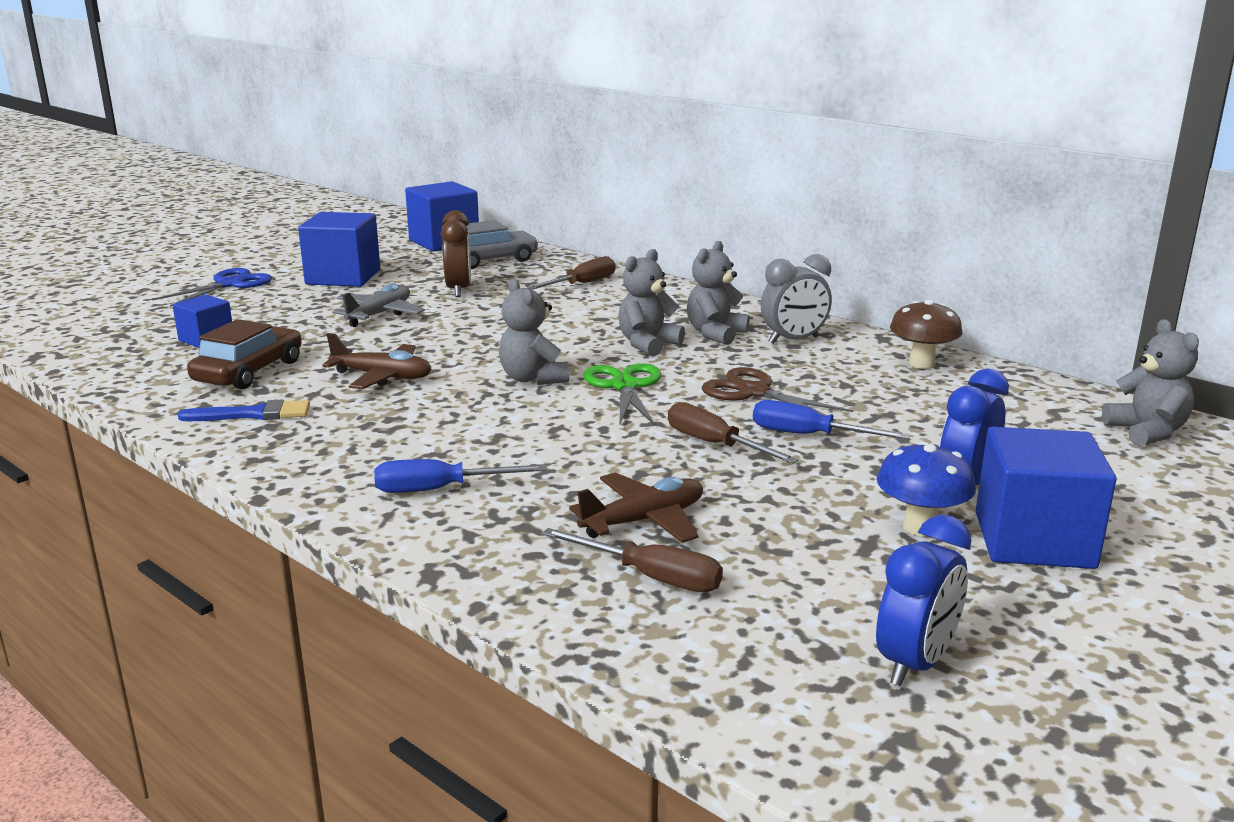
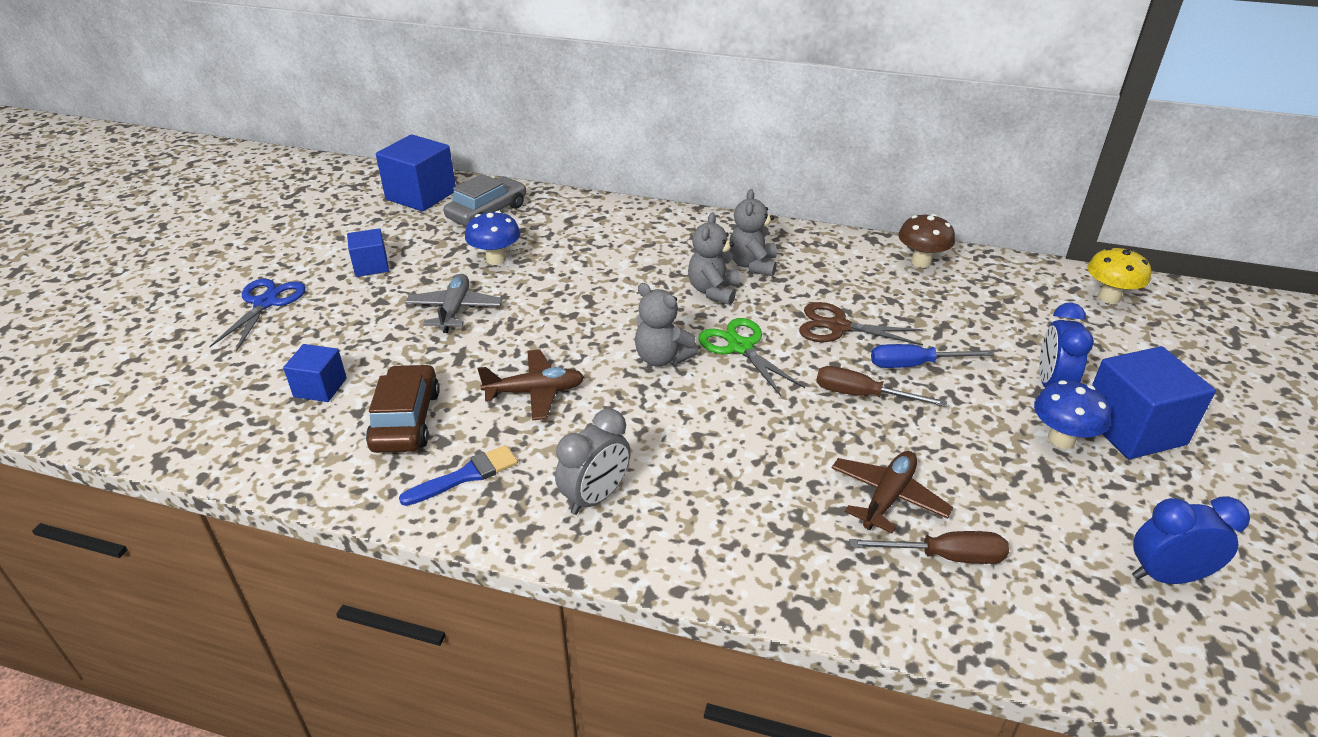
camera: 25 degrees left, 15 degrees up
blue cube [298,212,380,287] -> blue cube [347,228,389,277], size x0.57
blue screwdriver [374,459,547,493] -> none
brown clock [441,210,471,297] -> blue mushroom [465,211,520,265]
brown screwdriver [527,256,615,290] -> none
grey clock [761,254,832,344] -> grey clock moved to [555,408,631,515]
blue clock [876,514,971,686] -> blue clock turned 105 degrees counterclockwise [1132,496,1250,584]
grey teddy bear [1102,319,1199,447] -> yellow mushroom [1087,247,1151,304]

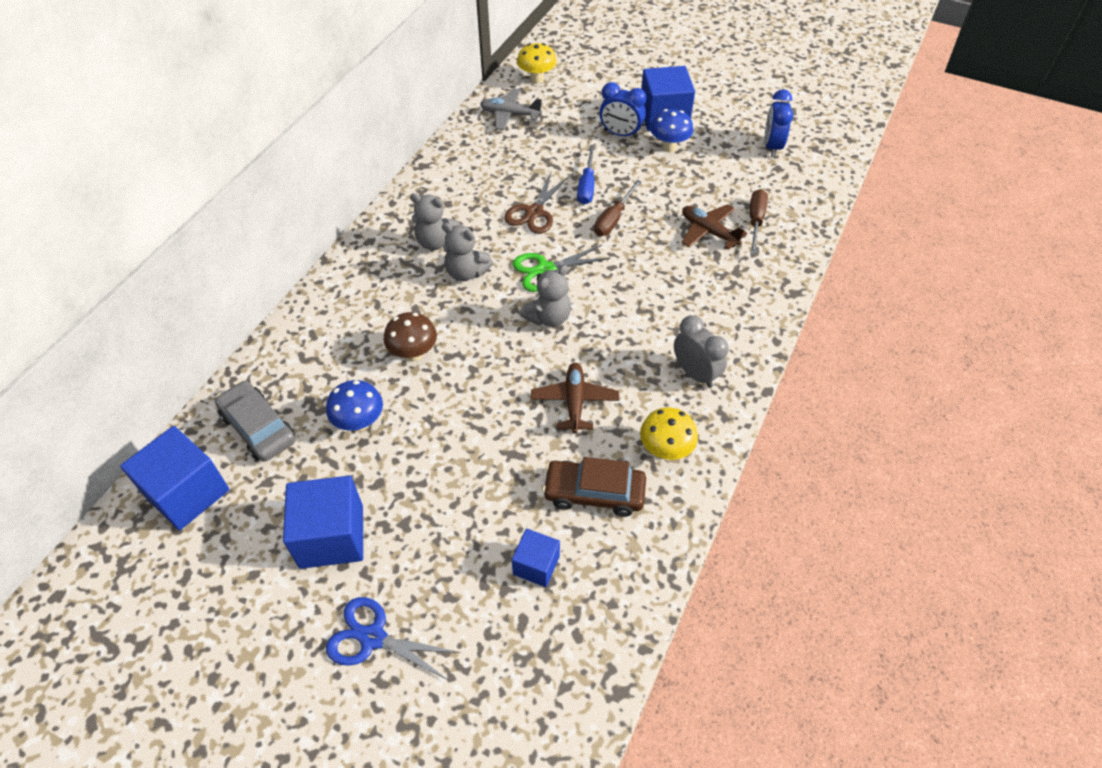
camera: 80 degrees left, 15 degrees up
blue cube [347,228,389,277] -> blue cube [283,476,363,569], size x1.76
blue brush [399,445,518,506] -> yellow mushroom [640,407,698,460]
grey plane [405,274,502,333] -> grey plane moved to [480,88,542,130]
brown mushroom [898,214,955,268] -> brown mushroom moved to [384,312,437,362]

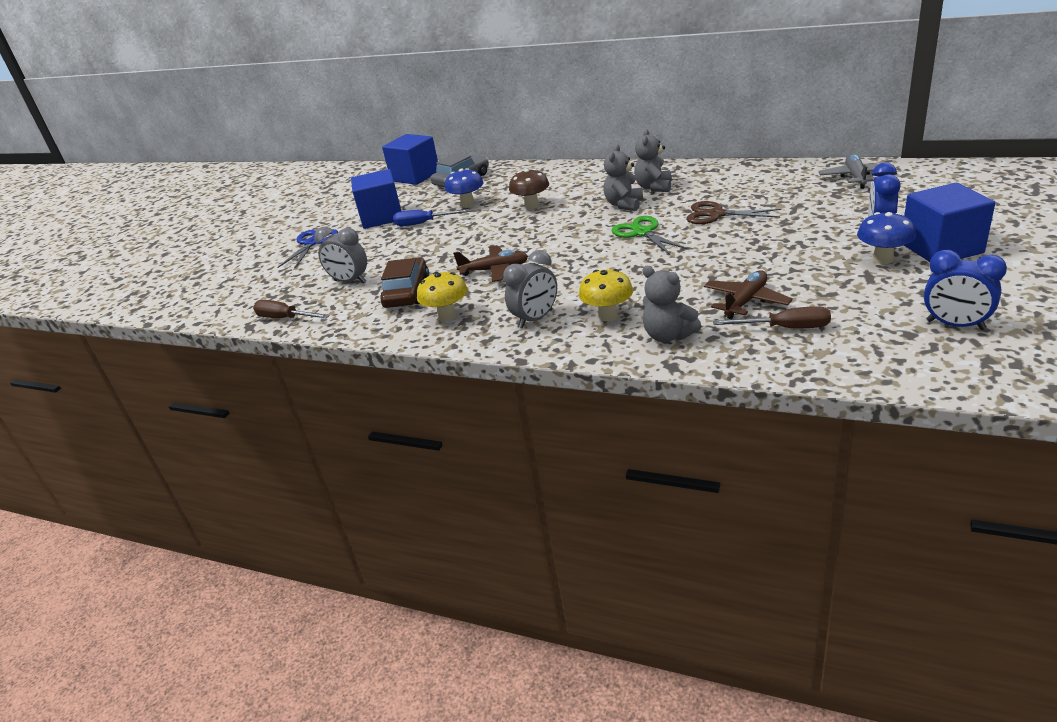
camera: 90 degrees right, 20 degrees down
blue cube [512,529,560,587] -> grey clock [314,227,367,283]
yellow mushroom [517,43,557,84] -> yellow mushroom moved to [579,269,633,322]
grey teddy bear [520,265,571,327] -> grey teddy bear moved to [642,266,701,342]
blue screwdriver [577,145,595,205] -> blue screwdriver moved to [393,209,470,226]
brown screwdriver [594,180,642,236] -> brown screwdriver moved to [253,300,330,319]
blue clock [765,89,793,157] -> blue clock turned 150 degrees counterclockwise [924,250,1007,330]

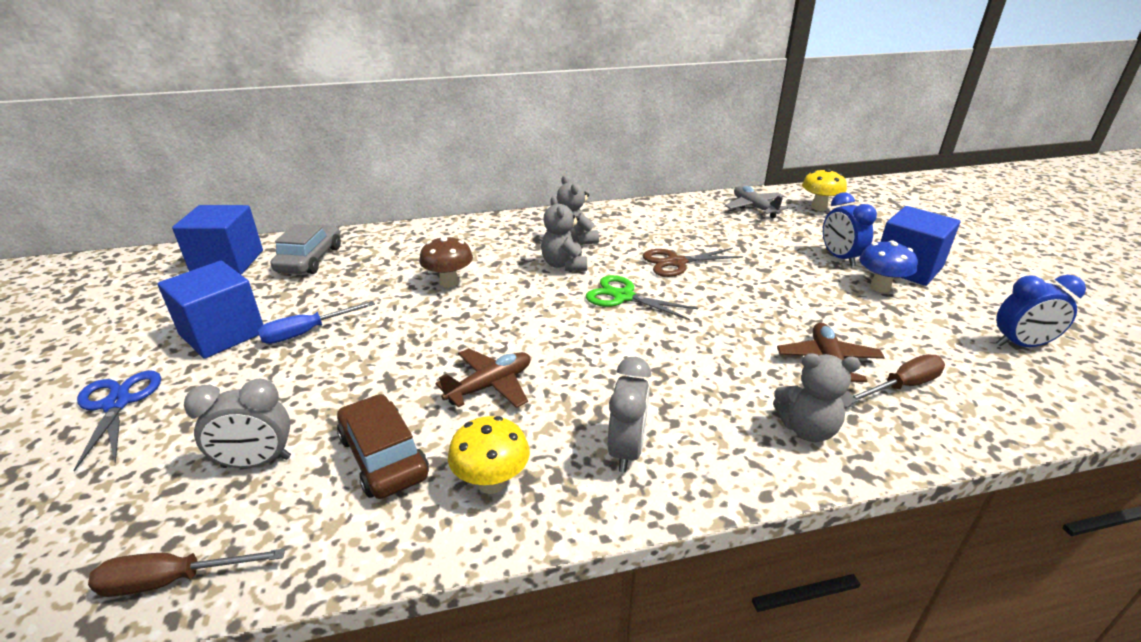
camera: 40 degrees left, 0 degrees up
blue mushroom [445,168,484,208] -> none
yellow mushroom [579,269,633,322] -> yellow mushroom moved to [802,169,847,211]

